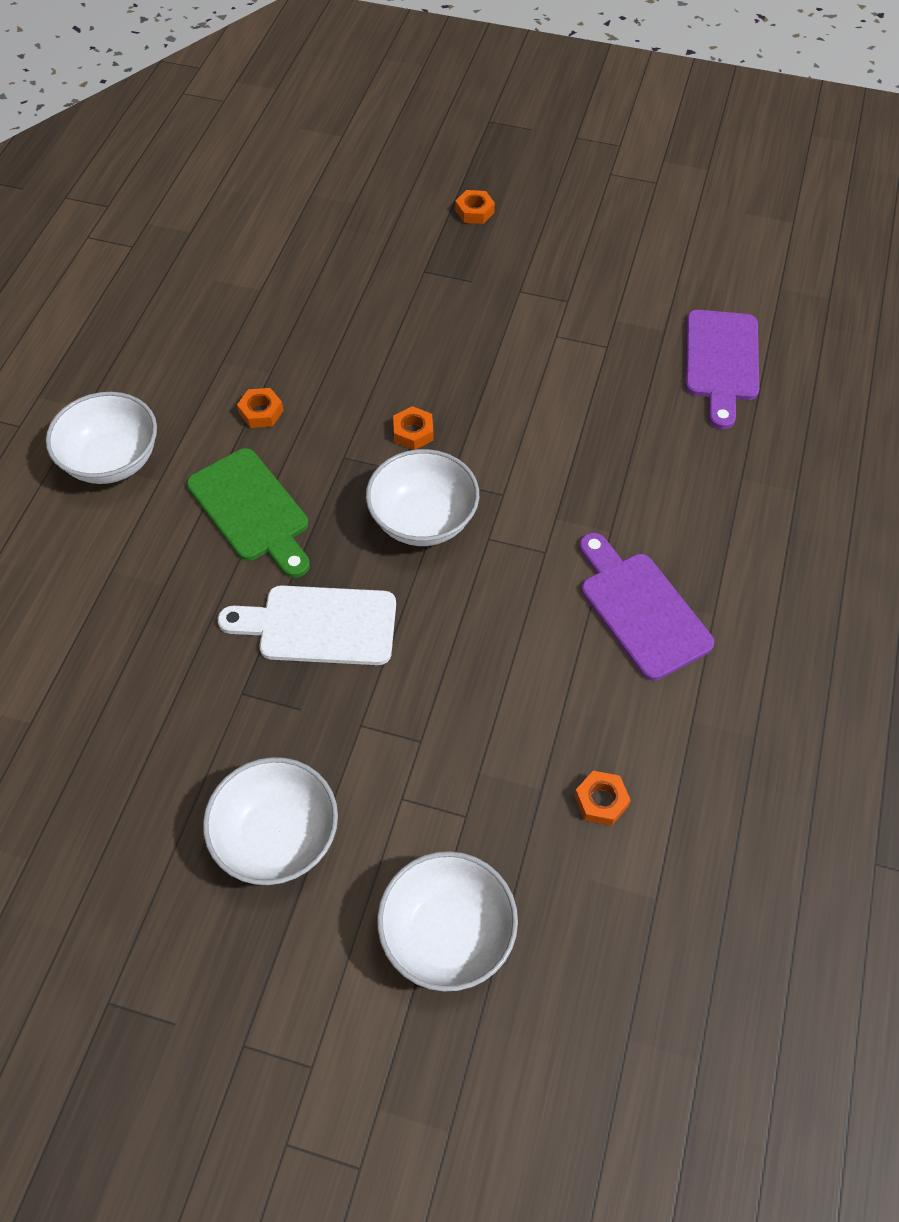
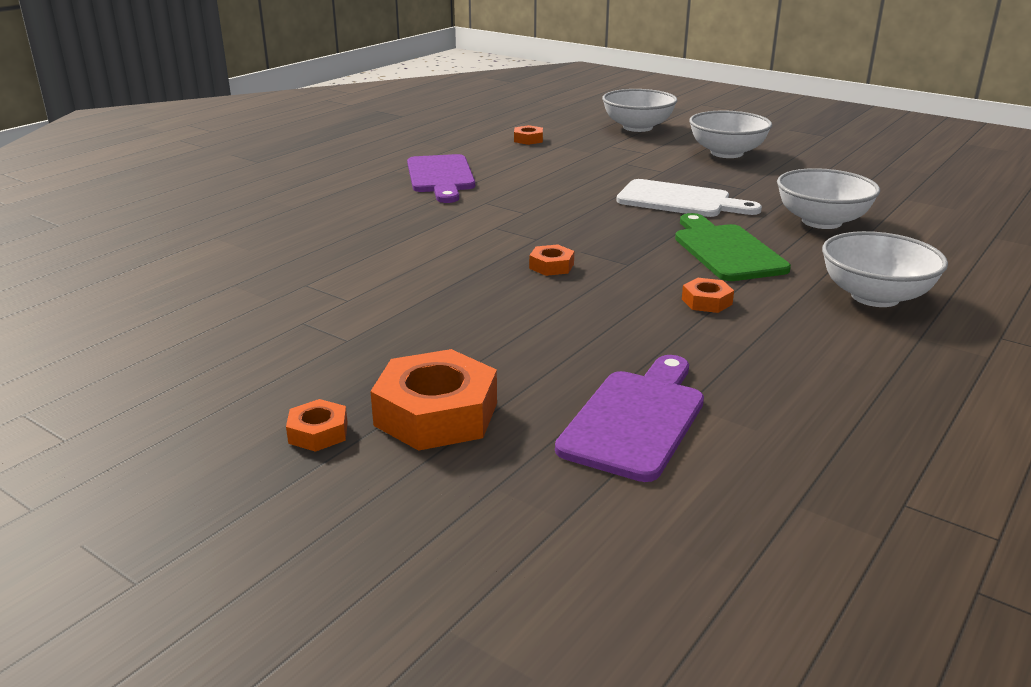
camera: 160 degrees left, 30 degrees down
white bowl [366,449,479,546] -> white bowl moved to [777,168,880,229]
purple cutting board [685,310,759,429] -> purple cutting board moved to [555,355,704,482]
none -> orange nut [370,349,497,451]

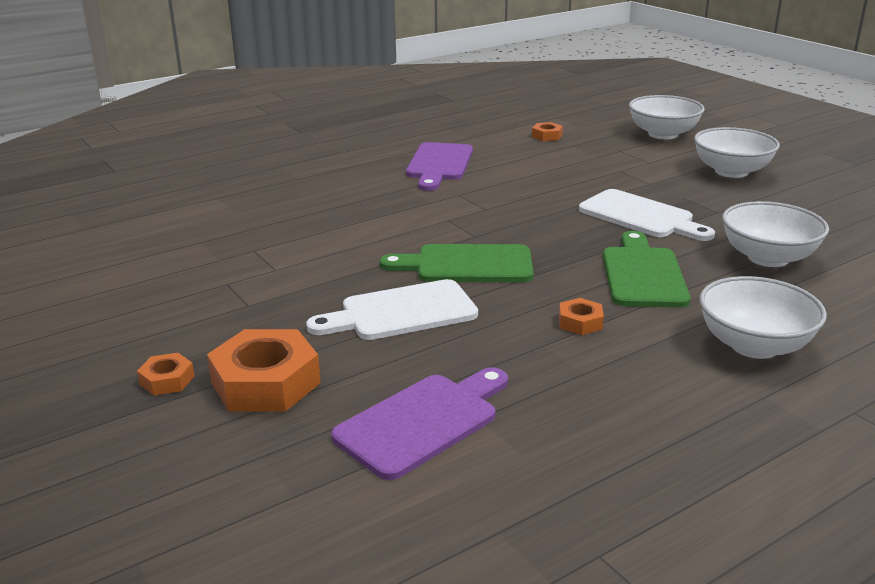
camera: 20 degrees right, 0 degrees up
orange nut [529,244,574,276] -> green cutting board [380,244,533,282]
none -> white cutting board [306,279,478,340]

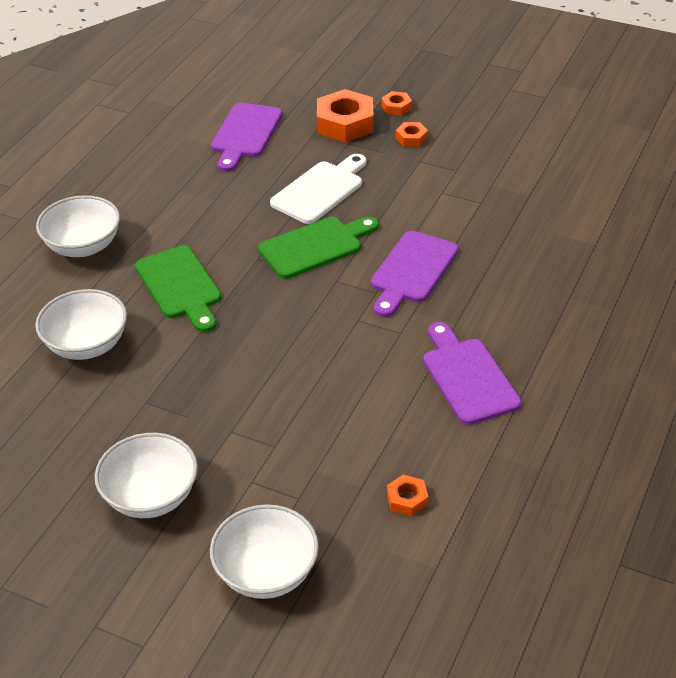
camera: 150 degrees right, 15 degrees up
orange nut [559,298,604,335] -> orange nut moved to [396,122,428,147]
white cutting board [579,189,715,241] -> none
none -> purple cutting board [371,231,458,317]

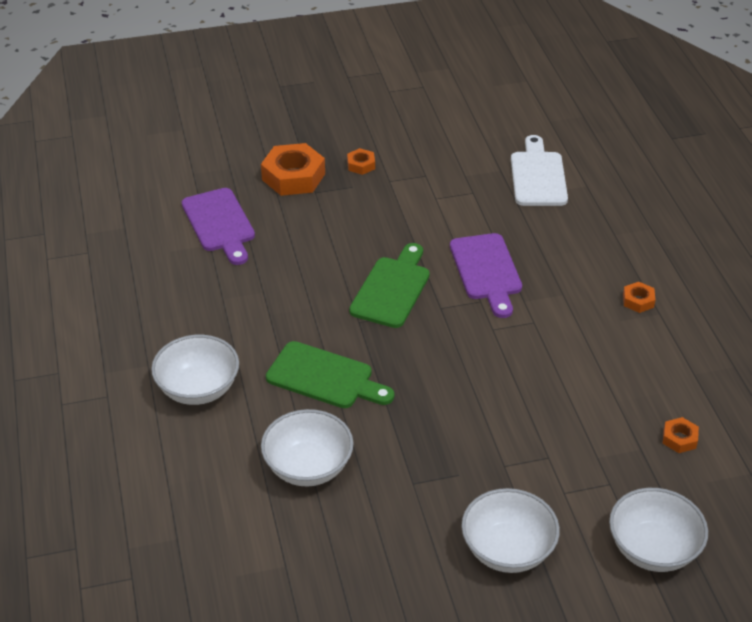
camera: 40 degrees left, 0 degrees up
white cutting board [270,154,366,224] -> white cutting board moved to [511,135,568,206]
orange nut [381,91,412,116] -> orange nut moved to [623,282,656,313]
purple cutting board [423,322,521,425] -> none

